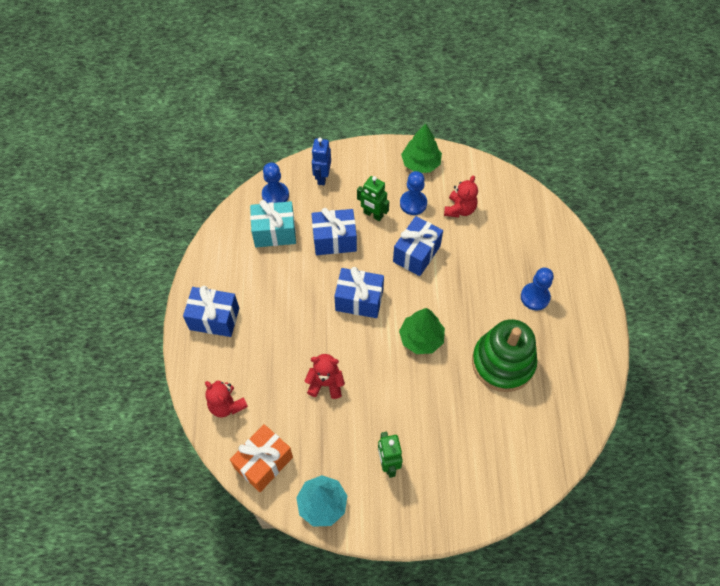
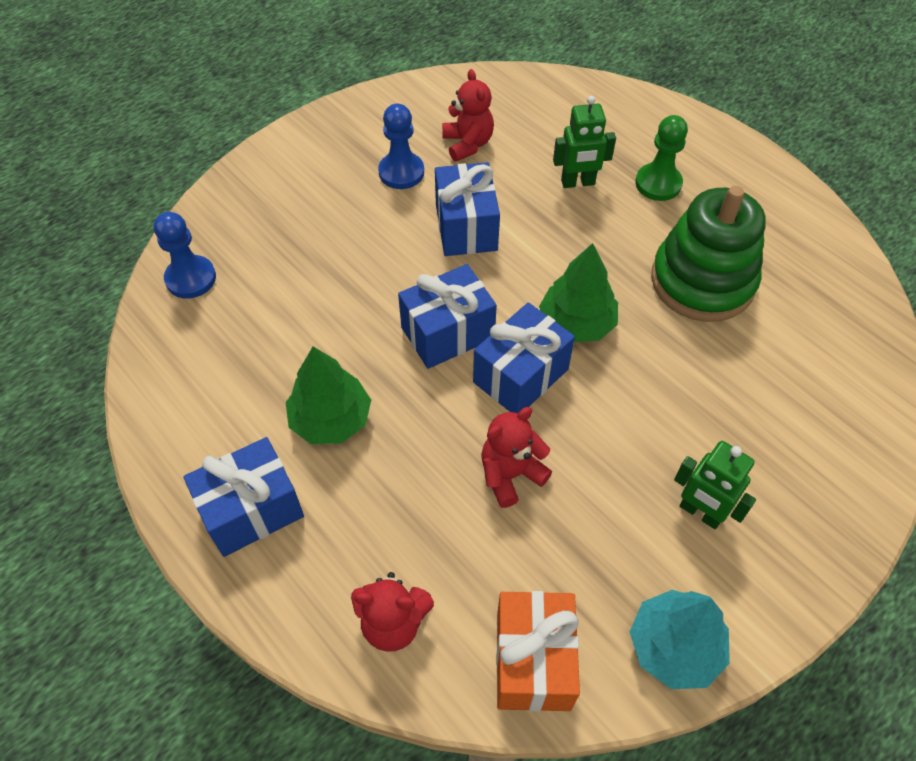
camera: 40 degrees left, 5 degrees down
turquoise gift [250,200,296,247] -> none
blue gift [311,208,357,255] -> blue gift moved to [473,302,575,413]
blue robot [312,138,331,185] -> none
green robot [357,176,389,221] -> green robot moved to [553,96,616,188]
green tree [401,123,442,173] -> green tree moved to [286,346,371,444]
blue pawn [521,268,554,310] -> green pawn [635,115,688,201]

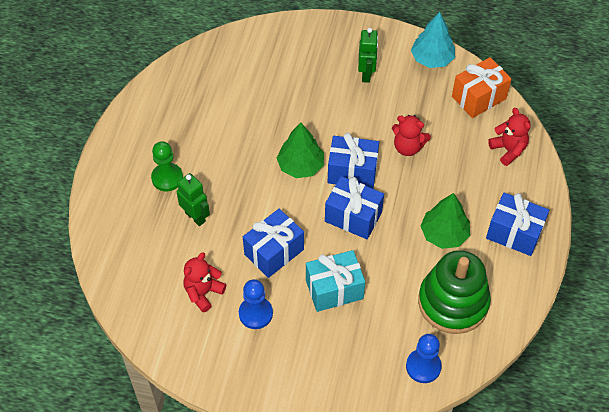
camera: 125 degrees left, 0 degrees up
green stacking toy [651,186,766,322] -> green stacking toy moved to [418,250,491,334]
none -> turquoise gift [306,250,365,312]

